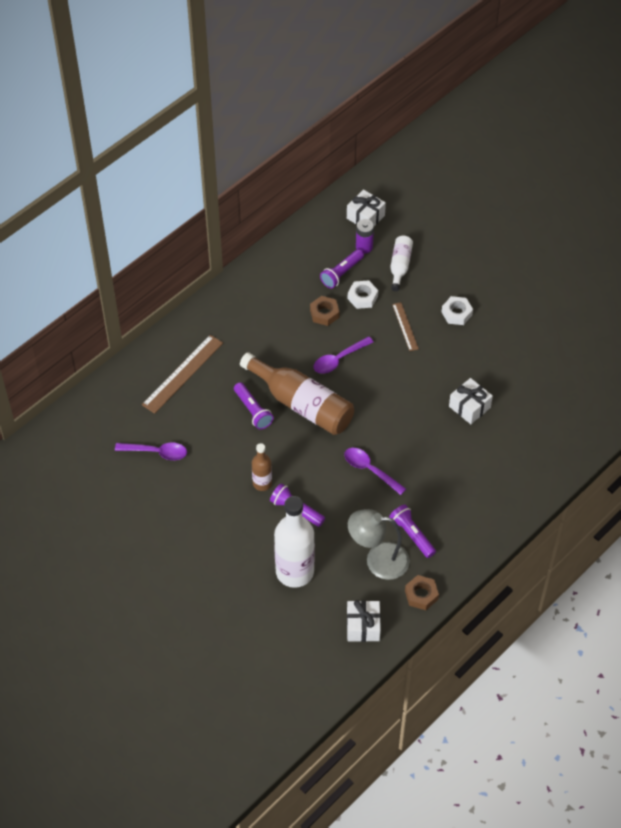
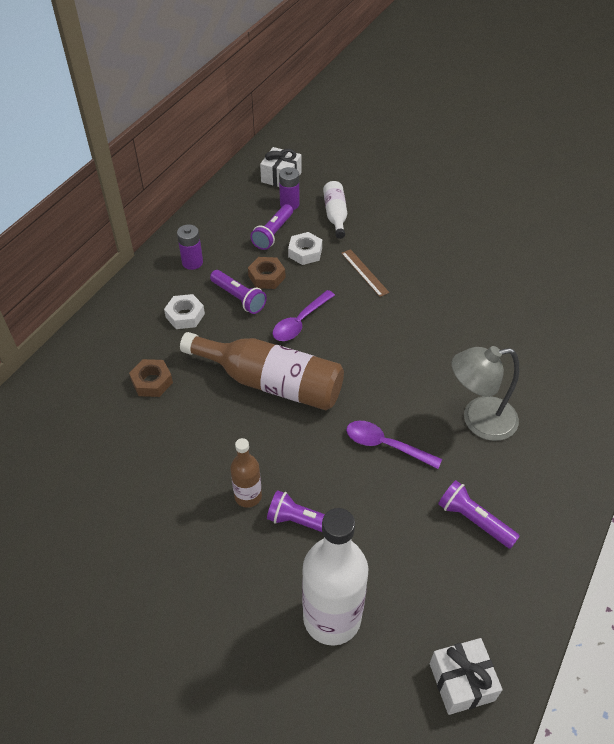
camera: 15 degrees left, 5 degrees down
purple spoon [115,443,187,460] -> none
brown ruler [142,335,223,414] -> none
purple flashlight [234,382,274,429] -> purple flashlight moved to [210,270,267,314]
grey lamp [348,509,410,580] -> grey lamp moved to [452,346,519,441]
brown nut [405,575,439,610] -> brown nut moved to [129,359,173,397]
white nut [442,296,473,325] -> white nut moved to [164,294,205,329]
white gift [449,378,493,424] -> none
none -> purple battery [177,225,203,270]

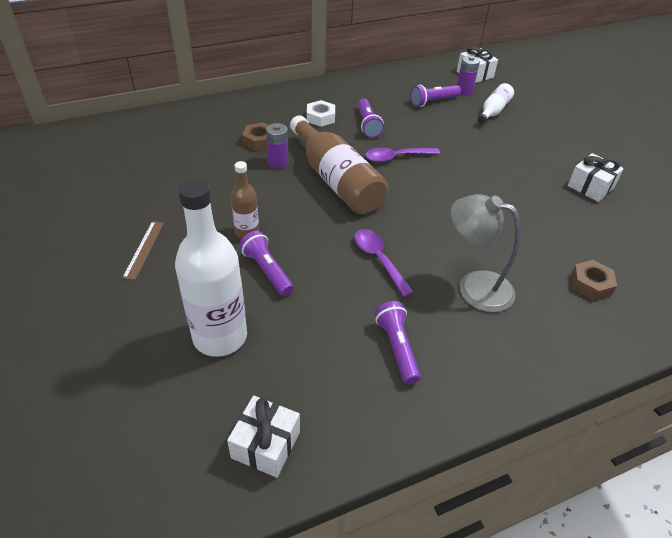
camera: 35 degrees right, 5 degrees down
purple battery [177,225,203,270] -> purple battery moved to [266,123,289,169]
brown nut [248,257,286,289] -> brown nut moved to [571,260,617,300]
white nut [288,232,322,265] -> none
brown ruler [341,249,390,297] -> brown ruler moved to [122,221,164,280]
none -> white gift [568,153,624,202]

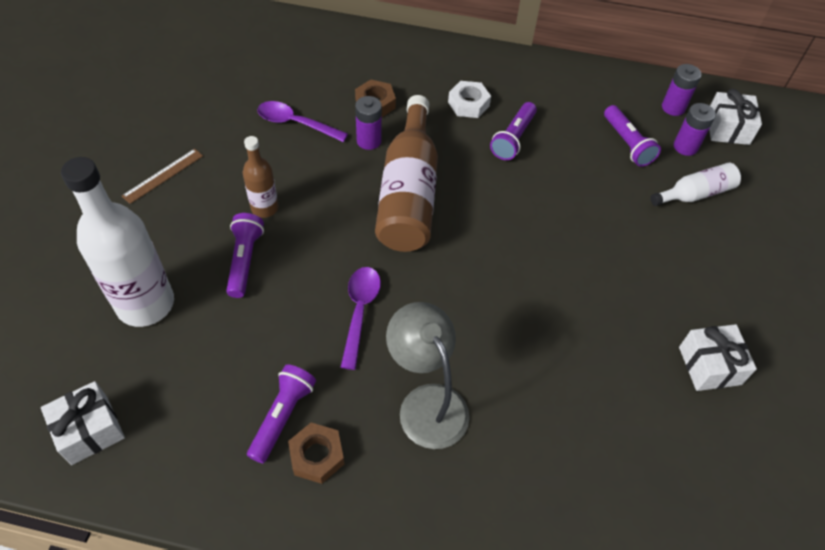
camera: 35 degrees right, 10 degrees up
purple spoon [365,147,440,162] -> purple spoon moved to [257,101,348,142]
purple flashlight [410,85,461,107] -> purple flashlight turned 120 degrees counterclockwise [604,105,661,167]
brown nut [571,260,617,300] -> brown nut moved to [288,423,344,484]
none -> purple battery [662,64,701,116]

